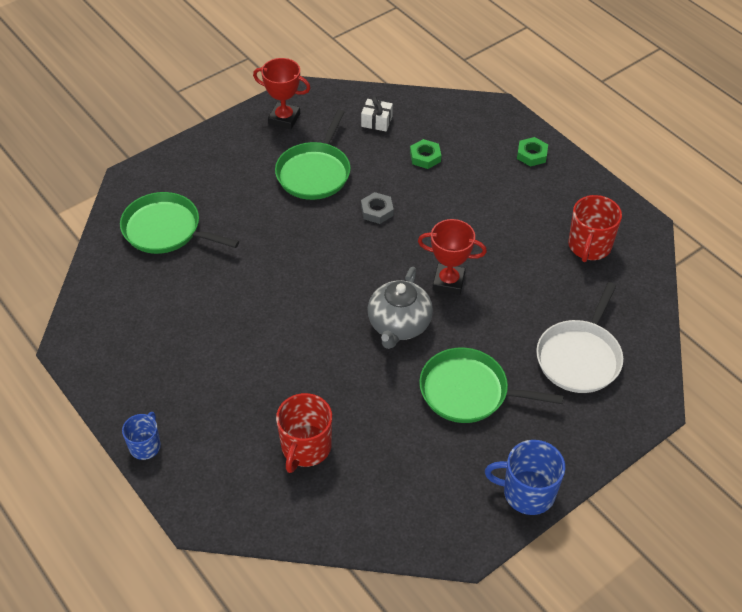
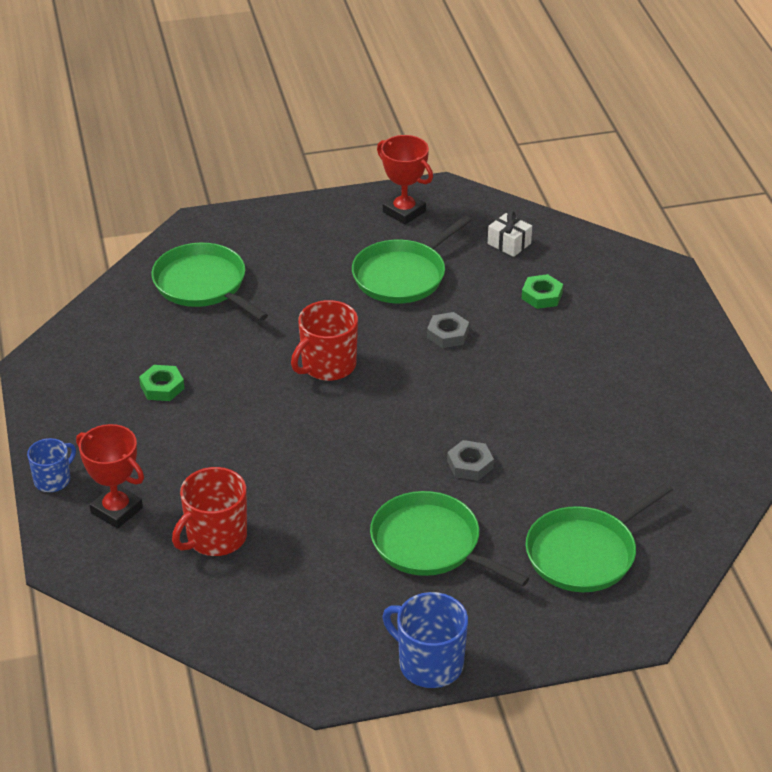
camera: 25 degrees right, 10 degrees down
grey teapot [368,267,433,349] -> none
red trophy [418,219,487,295] -> red trophy moved to [76,424,144,529]
green nut [517,137,548,167] -> green nut moved to [139,365,185,401]
white pan [536,282,623,393] -> green pan [526,483,673,592]
red mug [568,195,622,262] -> red mug moved to [291,300,358,381]
none -> grey nut [447,440,494,481]

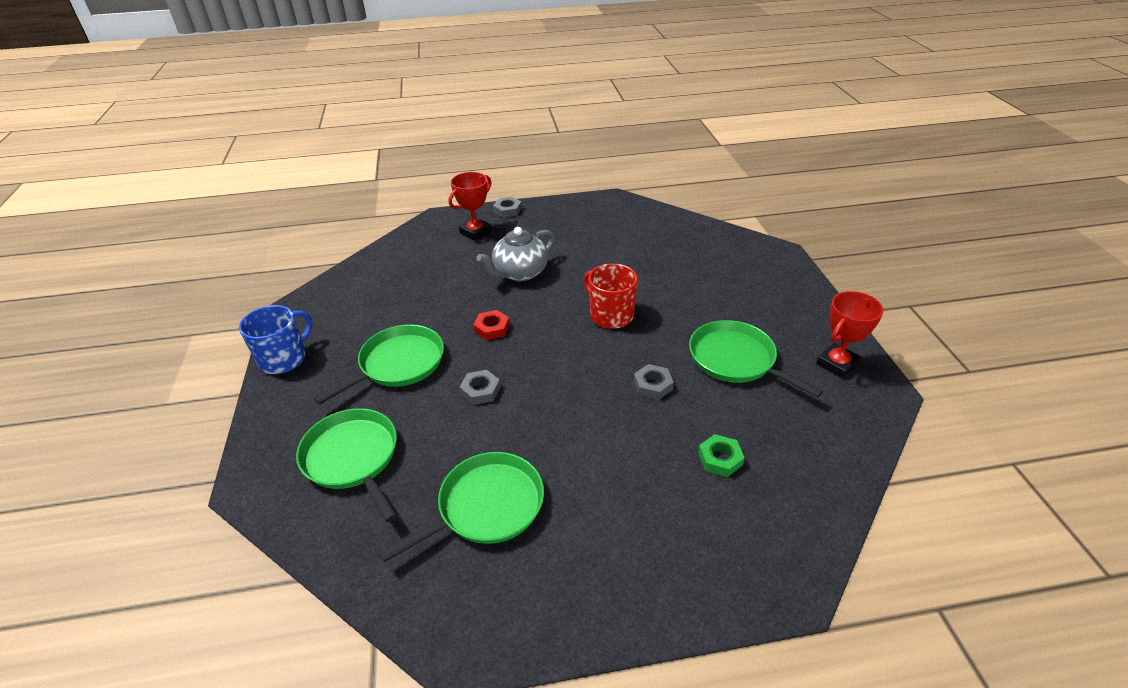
camera: 95 degrees right, 0 degrees up
blue mug [27,438,76,492] -> grey nut [493,197,522,218]
green nut [139,365,185,401] -> none
green pan [151,243,268,321] -> green pan moved to [379,452,544,563]
red mug [172,467,247,556] -> none
white gift [488,211,532,257] -> none
none -> red nut [474,310,510,340]
none -> grey teapot [477,227,554,281]

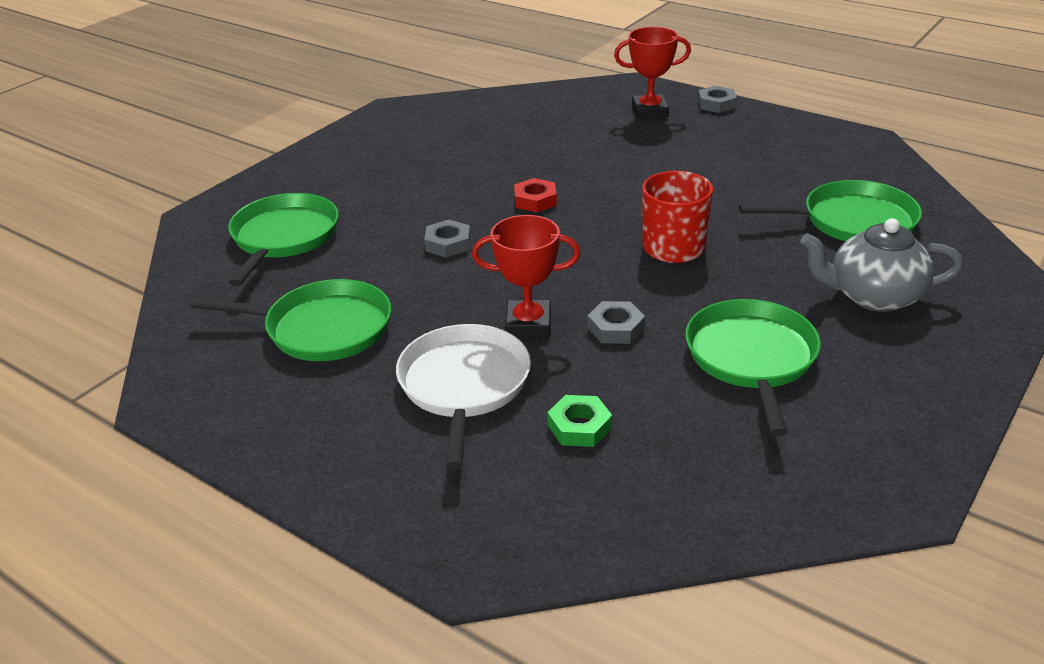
camera: 45 degrees right, 5 degrees down
blue mug [239,305,312,374] -> none
green pan [314,324,444,405] -> green pan moved to [739,180,922,241]
grey teapot [477,227,554,281] -> grey teapot moved to [800,218,963,312]
red trophy [816,291,884,378] -> red trophy moved to [472,215,580,337]
none -> white pan [396,324,531,469]

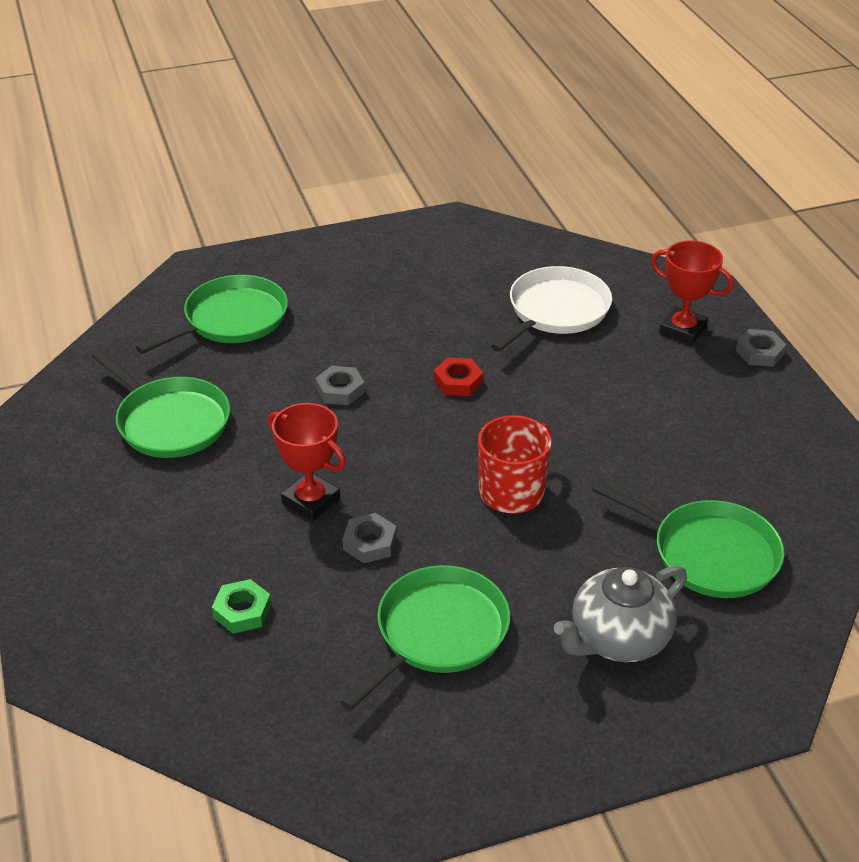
camera: 35 degrees right, 5 degrees up
white pan [396,324,531,469] -> white pan moved to [491,266,612,352]
grey teapot [800,218,963,312] -> grey teapot turned 75 degrees counterclockwise [554,566,687,662]

